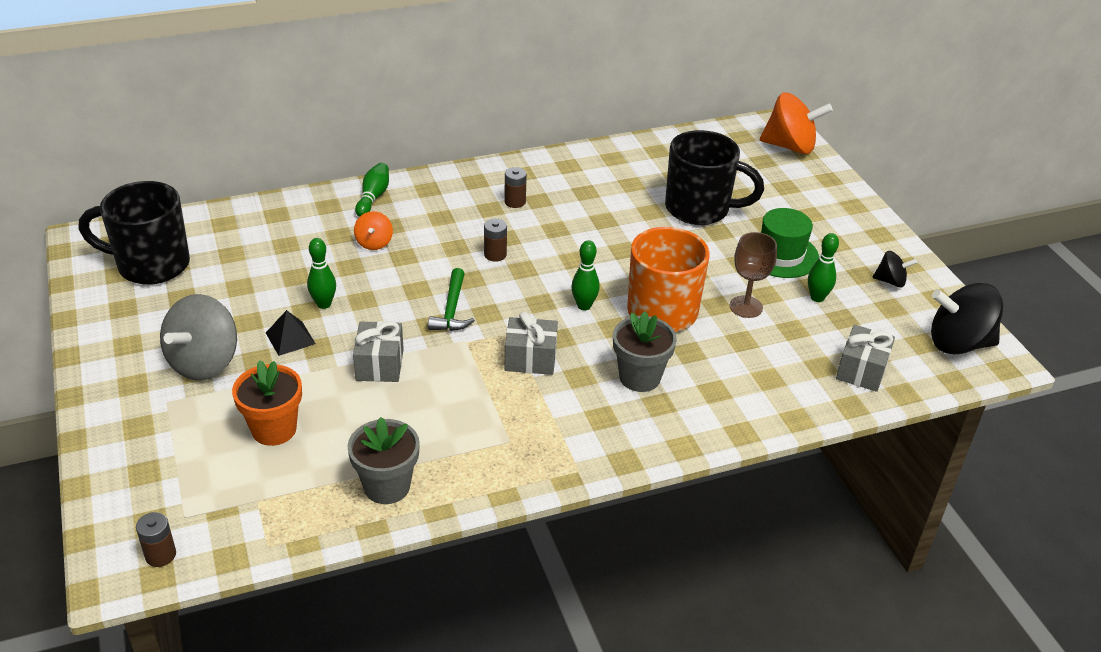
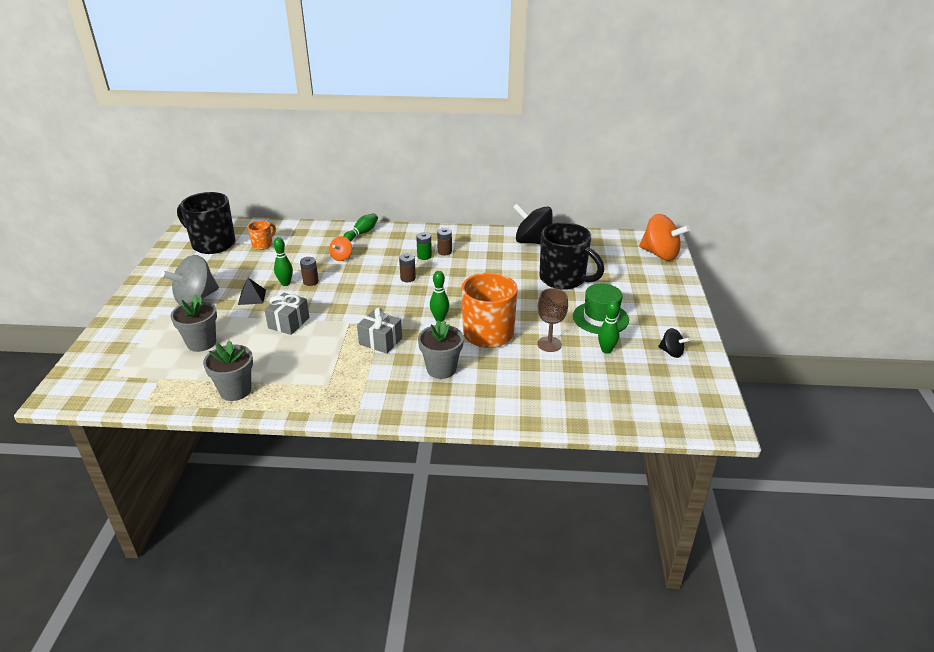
camera: 25 degrees right, 5 degrees down
brown battery [136,512,176,567] -> brown battery moved to [300,257,319,286]
orange flower pot [232,360,302,446] -> grey flower pot [171,295,217,352]
green hammer [428,268,475,331] -> none
grey gift [836,325,895,392] -> none
black spinning top [931,283,1003,355] -> black spinning top moved to [513,204,552,244]
none -> orange mug [248,221,276,250]
none -> green battery [416,232,432,260]

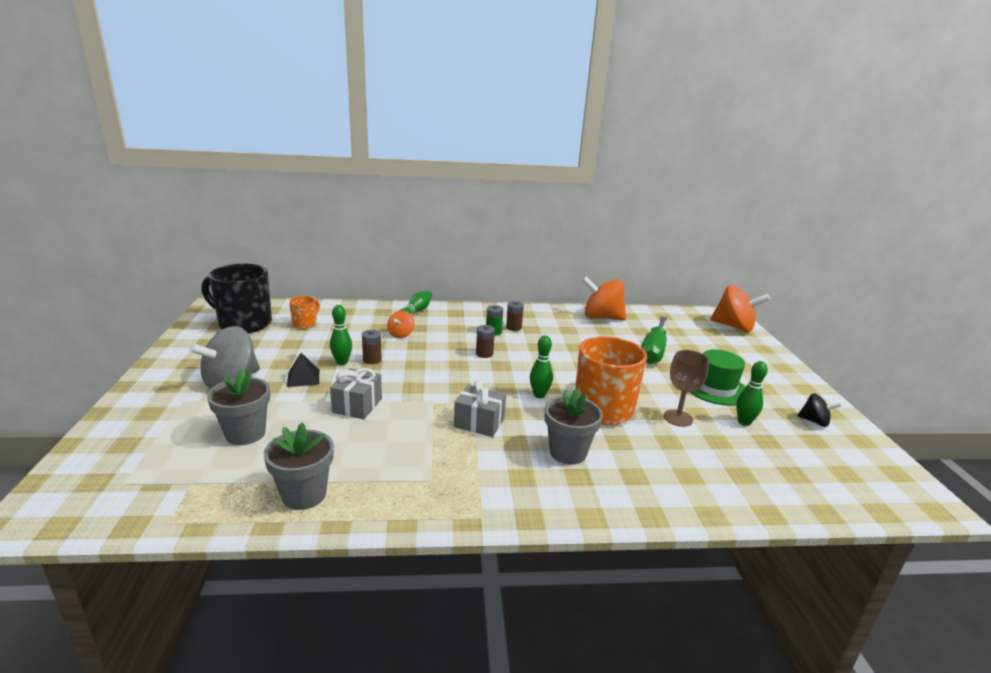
camera: 10 degrees left, 10 degrees down
black spinning top [513,204,552,244] -> orange spinning top [582,276,626,321]
black mug [540,222,604,290] -> green screwdriver [642,316,667,364]

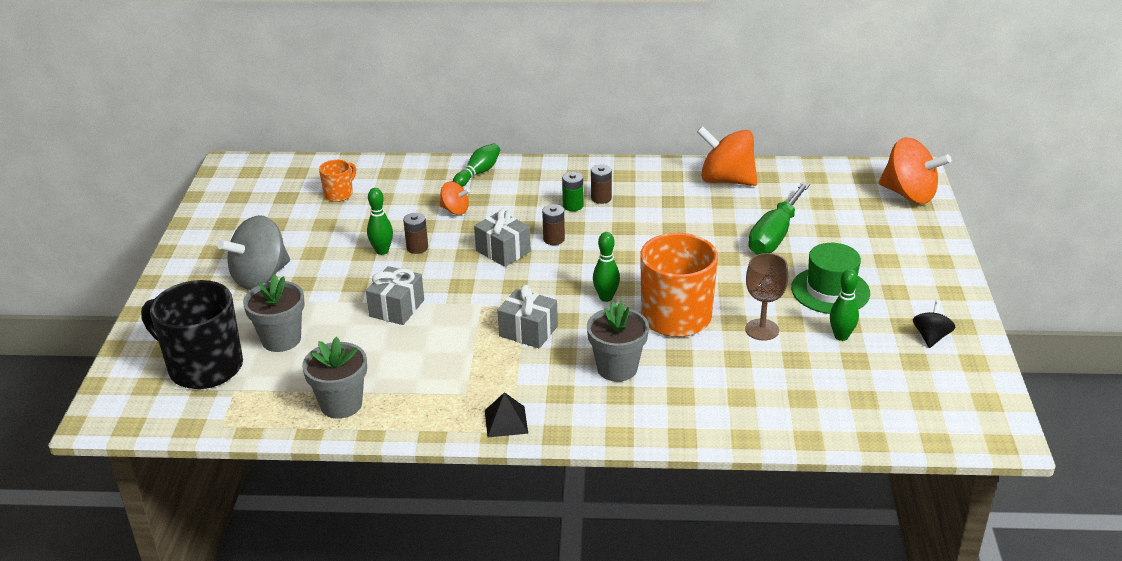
camera: 10 degrees right, 10 degrees up
black mug [201,263,272,333] -> black mug moved to [141,280,243,389]
black pyramid [287,353,319,387] -> black pyramid moved to [485,392,528,437]
orange spinning top [387,311,415,338] -> orange spinning top turned 90 degrees counterclockwise [440,181,470,215]
black spinning top [797,393,842,427] -> black spinning top turned 105 degrees counterclockwise [913,300,955,348]
none -> grey gift [474,208,531,267]

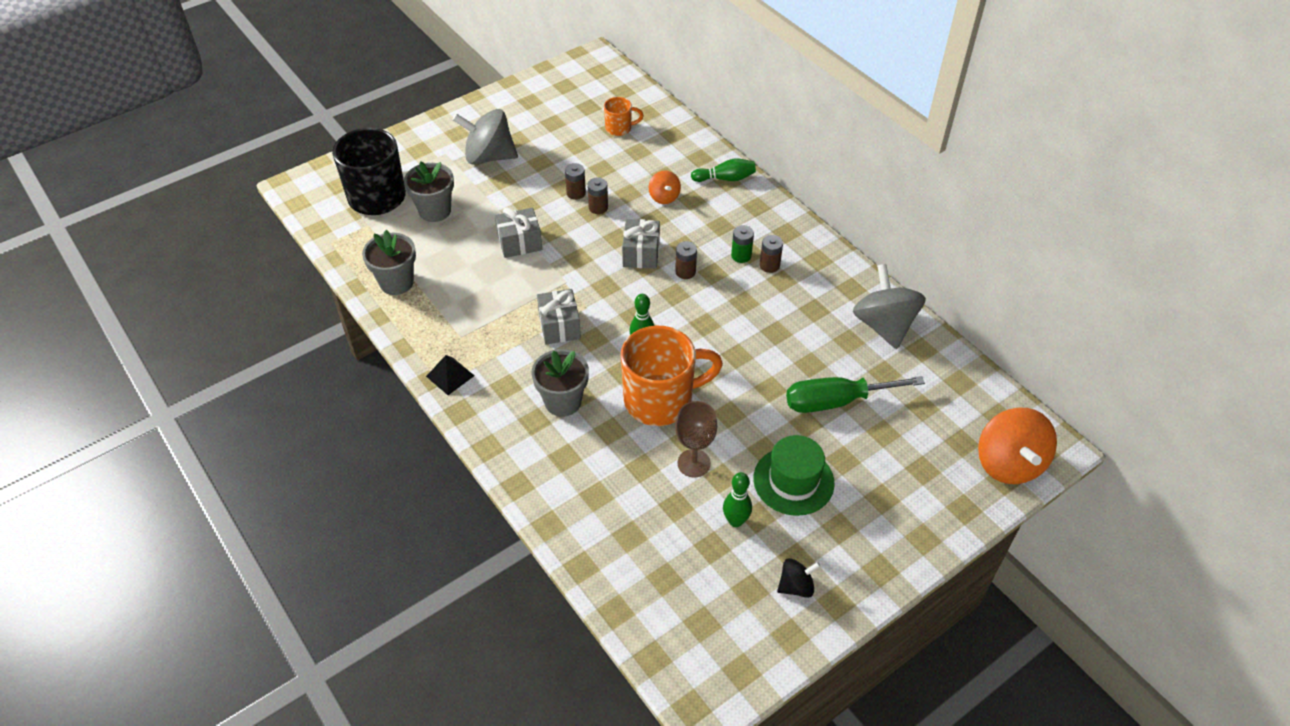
camera: 50 degrees right, 15 degrees up
green bowling pin [367,188,393,255] -> brown battery [565,163,586,200]
orange spinning top [697,126,758,186] -> grey spinning top [853,264,926,349]

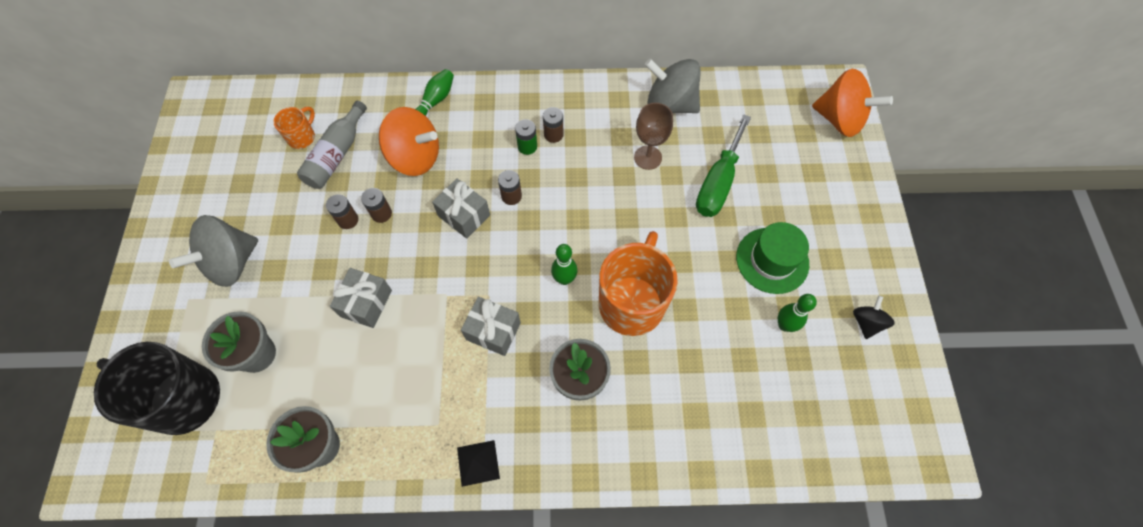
camera: 55 degrees left, 15 degrees up
orange spinning top [649,171,681,204] -> orange spinning top [379,107,439,176], size x1.94
brown goblet [675,401,717,478] -> brown goblet moved to [634,103,673,170]
none -> grey bottle [297,101,367,189]

